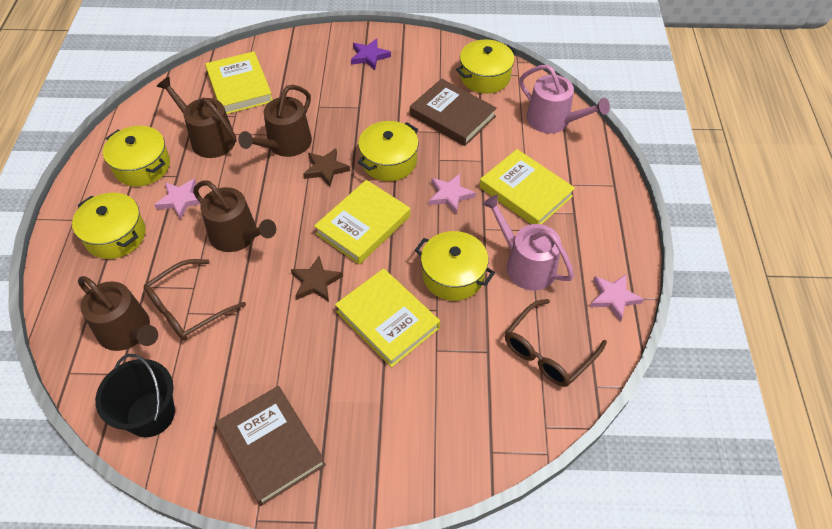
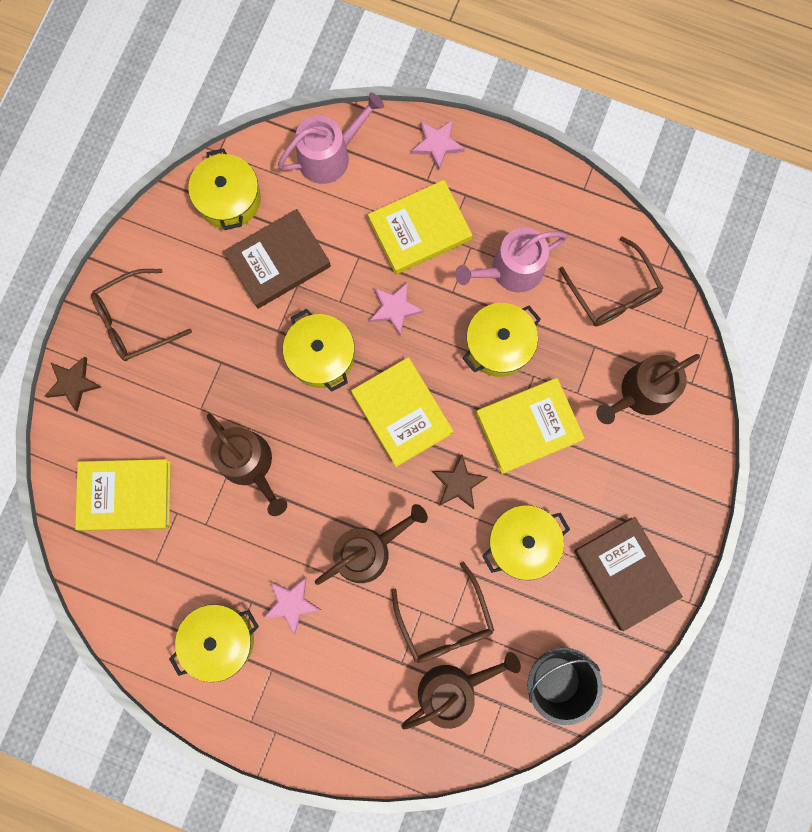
camera: 70 degrees left, 25 degrees up
yellow pot [72,193,146,259] -> yellow pot moved to [482,505,570,580]
brown watering can [156,76,237,158] -> brown watering can moved to [596,354,700,424]
brown book [215,386,326,506] -> brown book turned 75 degrees clockwise [574,517,683,631]
brown star [303,148,350,187] -> brown star moved to [45,356,101,412]
purple star [351,38,391,70] -> brown glasses [91,269,192,361]
pink star [590,274,644,322] -> pink star moved to [412,120,465,170]

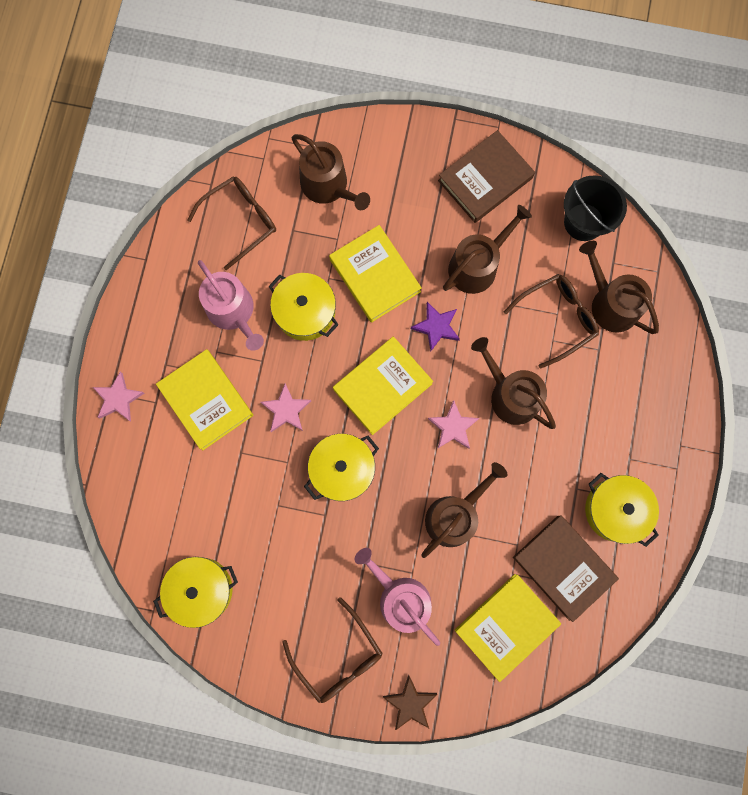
camera: 100 degrees left, 0 degrees up
yellow book [75,459,171,531] -> yellow book turned 60 degrees clockwise [454,574,561,682]
brown book [223,209,331,309] -> brown book moved to [513,516,619,622]
pink star [263,577,321,635] -> pink star moved to [428,400,479,449]
pink watering can [278,93,384,184] -> pink watering can moved to [355,548,440,646]
brown star [432,455,488,509] -> purple star [411,302,460,351]
yellow pot [482,505,570,580] -> brown watering can [443,205,532,294]

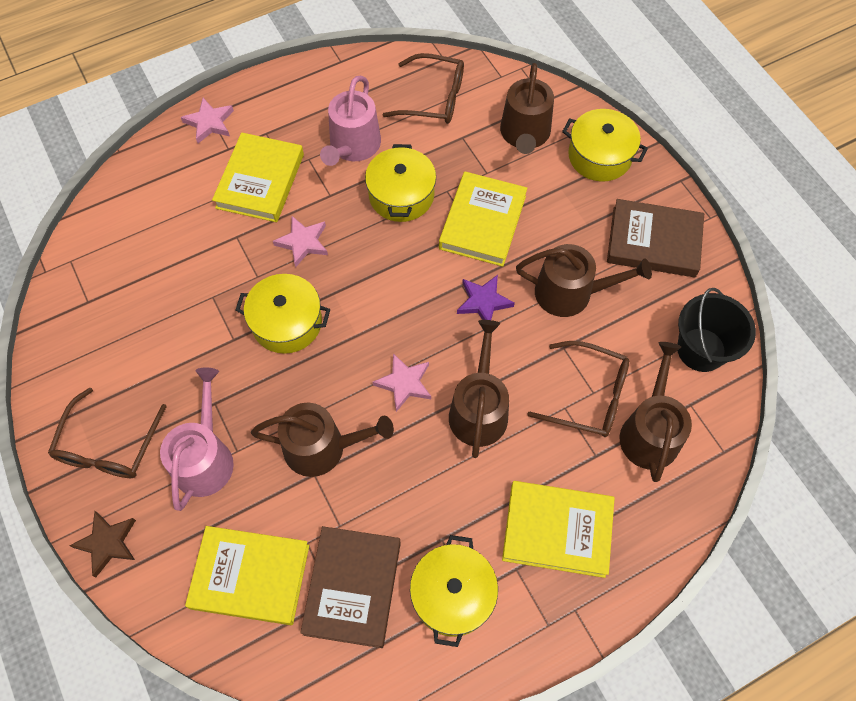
camera: 50 degrees right, 15 degrees down
yellow pot [153,557,238,628] -> yellow pot moved to [562,109,648,182]
yellow book [333,337,433,435] -> yellow book moved to [502,481,615,578]

